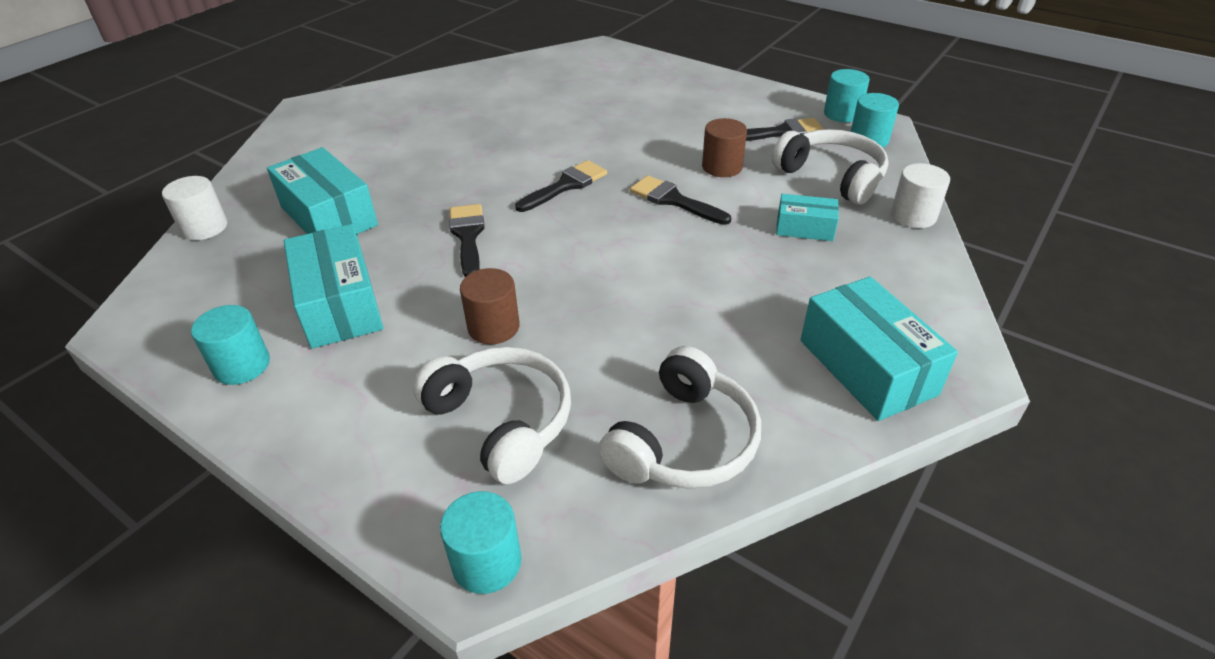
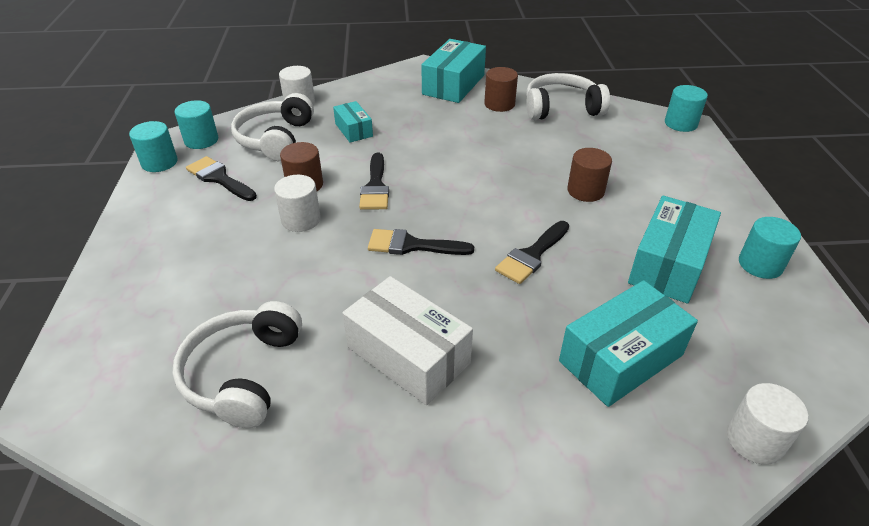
camera: 130 degrees left, 0 degrees up
turquoise box [267,147,378,234] -> turquoise box turned 45 degrees clockwise [559,280,698,407]
white headphones [413,347,571,484] -> white headphones moved to [172,301,302,428]
none -> white cylinder [274,175,321,232]
none -> white box [342,276,473,405]
none -> brown cylinder [484,67,518,112]

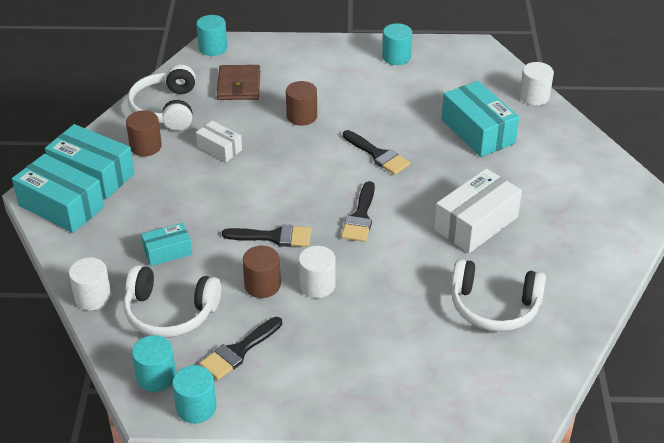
camera: 85 degrees left, 0 degrees up
turquoise box [628,196,721,304] -> turquoise box moved to [12,154,104,233]
none -> white box [196,121,242,162]
none -> brown wallet [217,65,260,100]

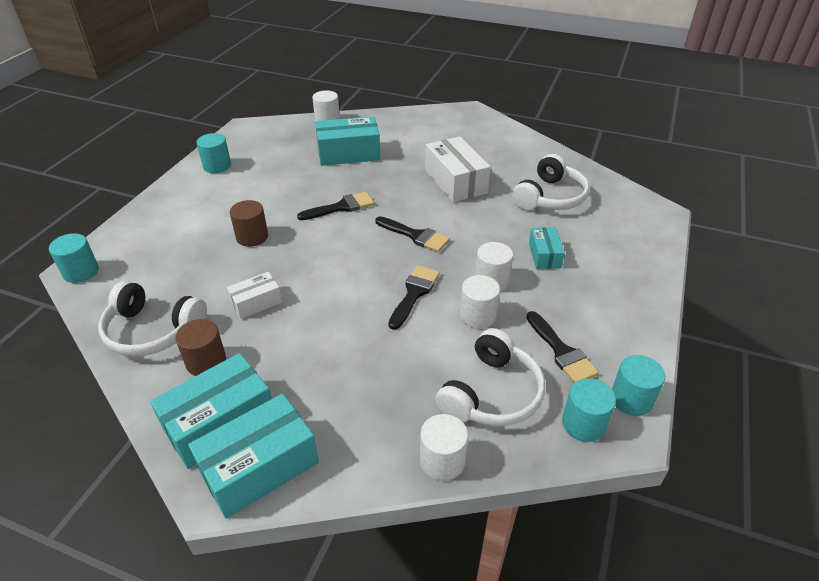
camera: 70 degrees left, 0 degrees up
turquoise box [141,223,192,266] -> turquoise box moved to [529,227,565,269]
brown wallet [217,65,260,100] -> none
brown cylinder [243,246,281,298] -> white cylinder [460,275,500,329]

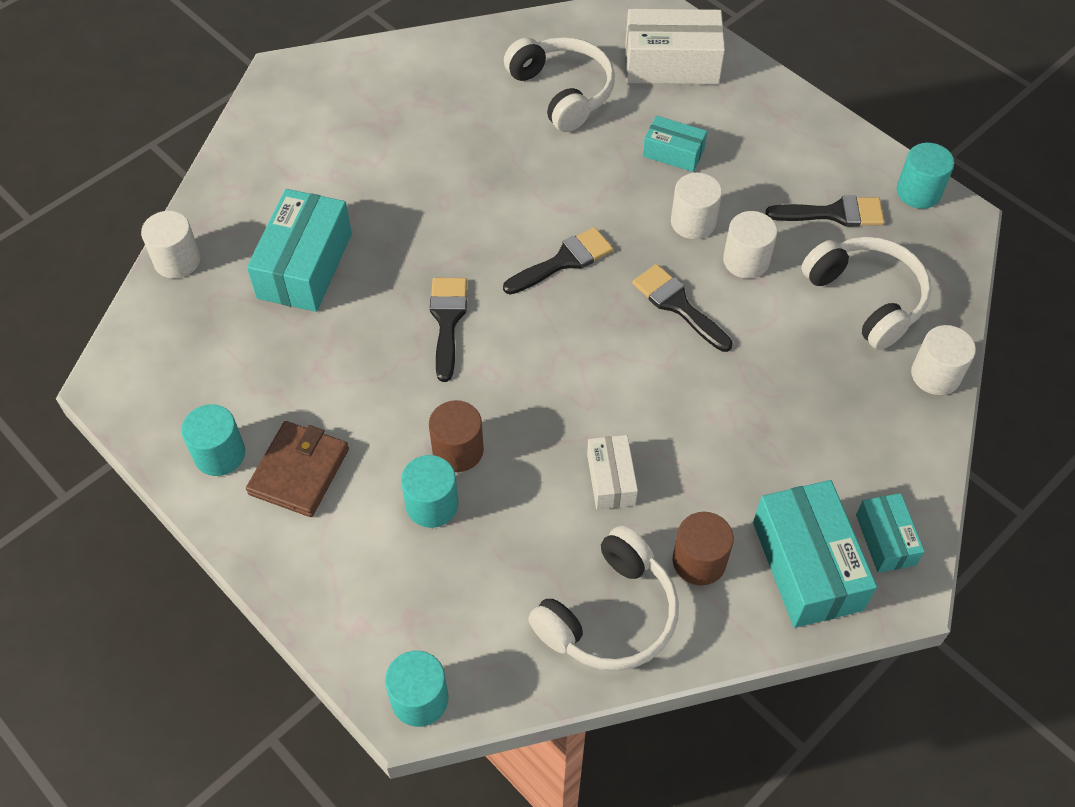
camera: 65 degrees left, 15 degrees up
turquoise box [188,393,319,519] -> turquoise box [856,493,925,573], size x0.56
white box [425,136,491,203] -> white box moved to [625,9,725,84]
turquoise cylinder [562,378,616,442] -> turquoise cylinder moved to [401,455,458,528]
none -> brown wallet [246,421,349,517]

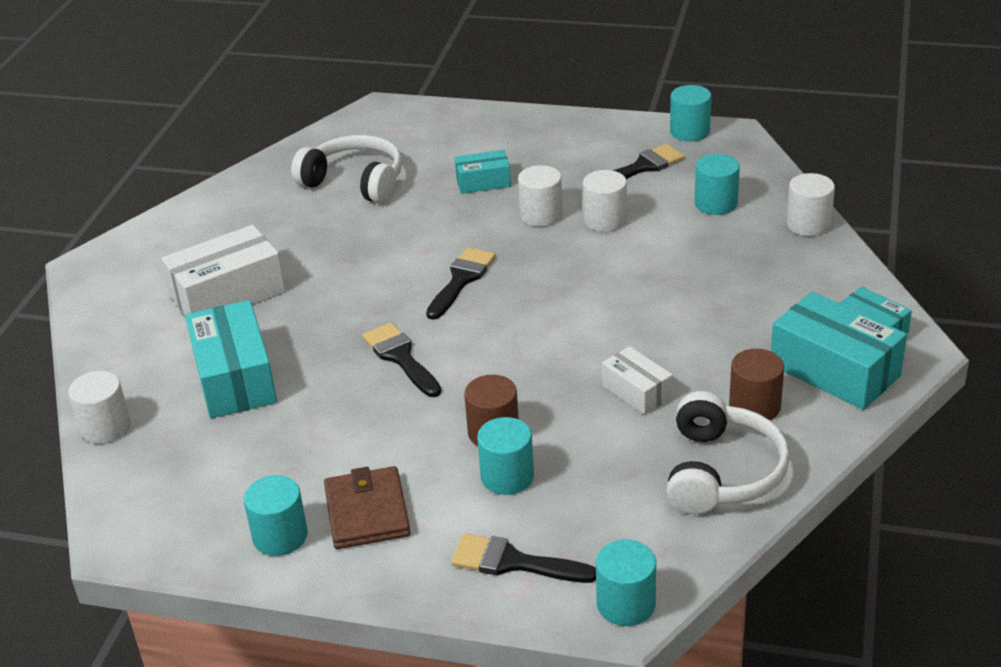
camera: 30 degrees left, 20 degrees down
white box [625,9,725,84] -> white box moved to [161,225,285,315]
black brush [632,264,733,352] -> black brush moved to [451,533,596,583]
white headphones [801,237,931,350] -> turquoise cylinder [695,154,740,215]

